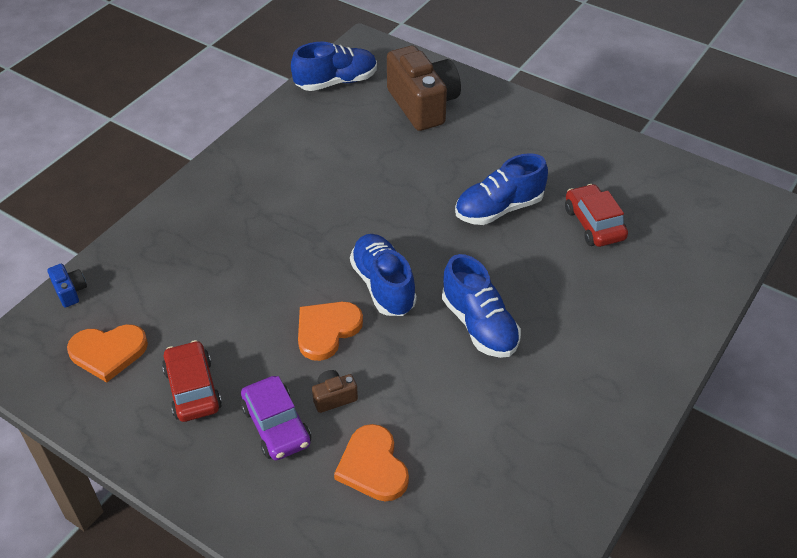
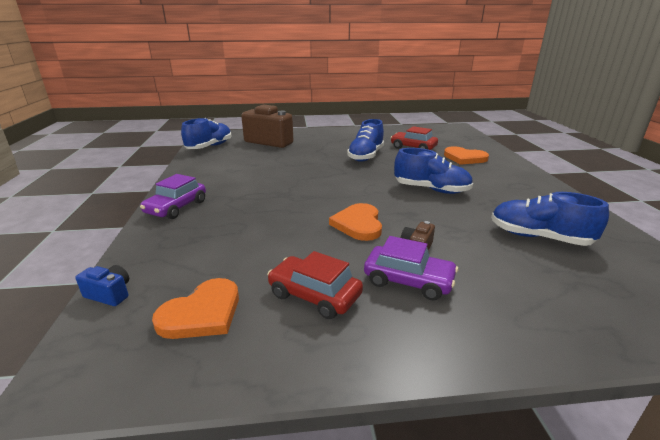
camera: 40 degrees left, 20 degrees down
orange heart [334,424,409,501] -> orange heart moved to [444,146,489,165]
blue shoe [350,234,417,316] -> blue shoe moved to [491,192,609,246]
none -> purple car [140,174,206,219]

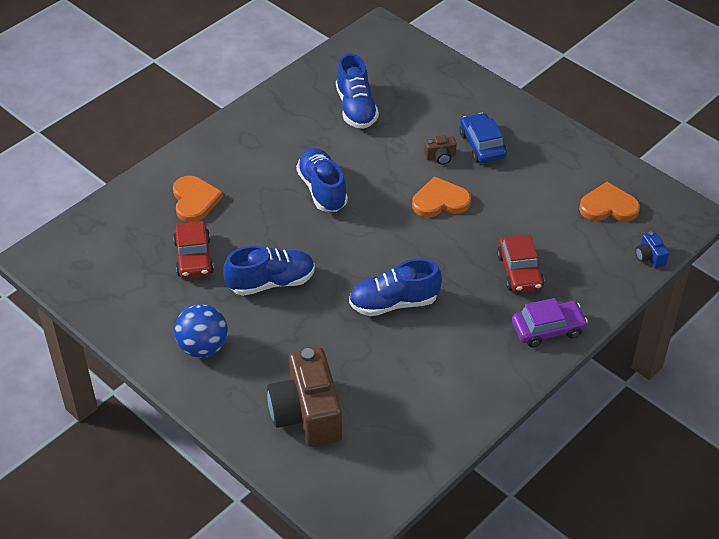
camera: 130 degrees left, 20 degrees up
blue shoe [181,118,232,149] -> blue shoe moved to [349,258,442,316]
red car [267,251,363,319] -> red car moved to [497,235,544,292]
orange heart [329,203,382,241] -> orange heart turned 150 degrees counterclockwise [412,176,471,217]
purple car [364,236,458,301] -> blue car [459,113,507,163]
none -> blue ball [174,304,228,358]

